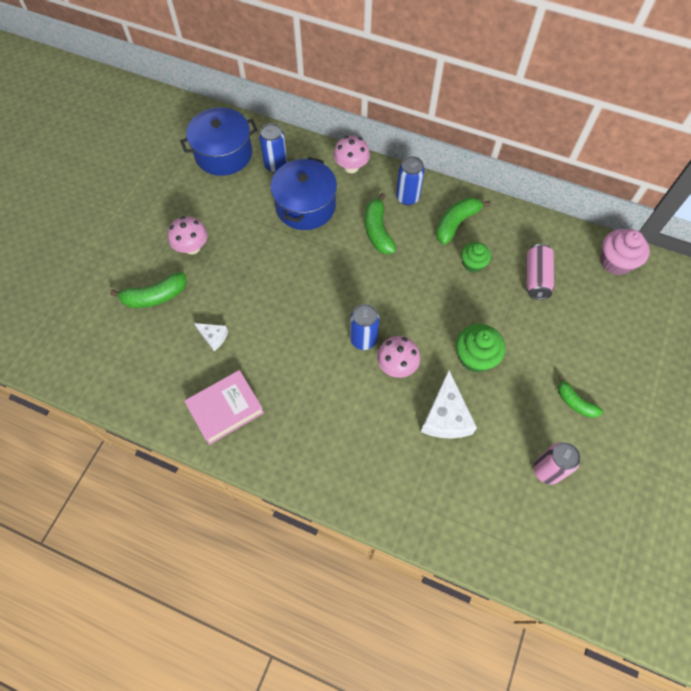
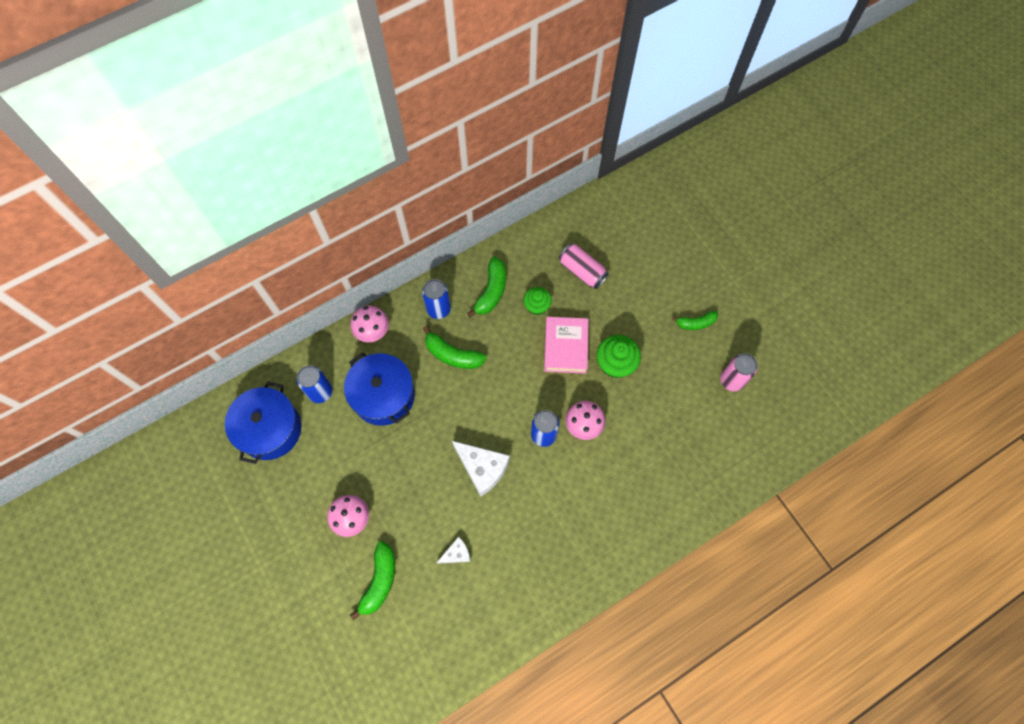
camera: 55 degrees left, 5 degrees up
pink book [184,370,264,445] -> pink book moved to [544,317,588,374]
white cheese [421,370,477,439] -> white cheese moved to [452,441,510,497]
green banana [436,197,491,245] -> green banana turned 150 degrees counterclockwise [467,257,506,317]
pink cupcake [600,229,650,275] -> none

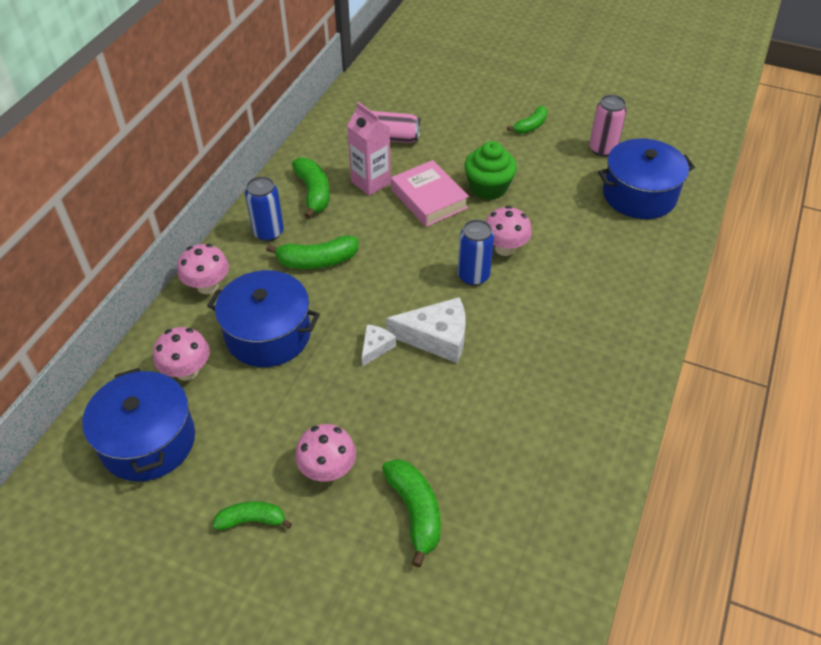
camera: 35 degrees left, 20 degrees down
blue can [297,366,332,403] -> pink mushroom [153,327,210,381]
white cheese [436,537,470,564] -> white cheese moved to [361,324,396,367]
green cupcake [523,287,552,315] -> pink carton [347,102,391,196]
none -> green banana [213,501,292,530]
none -> blue pot [598,138,695,219]

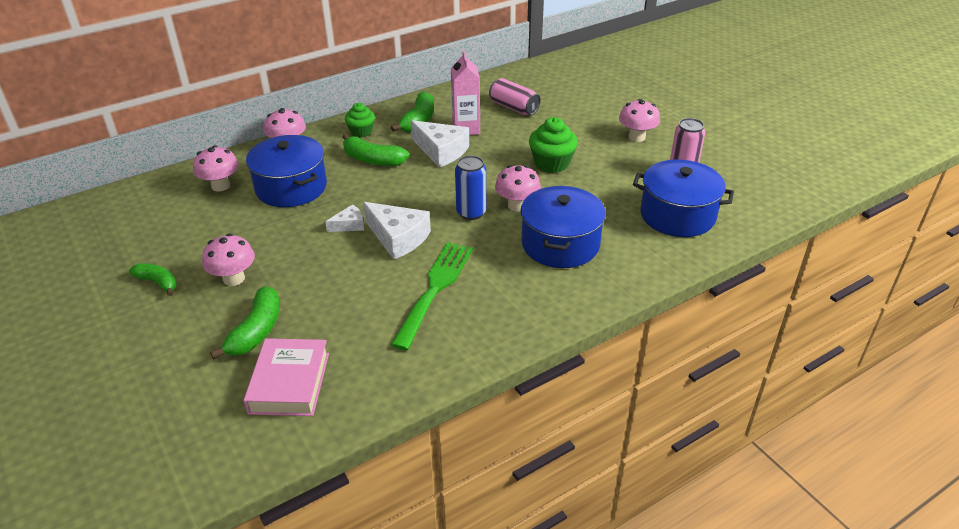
camera: 35 degrees right, 10 degrees down
blue pot [82,368,195,482] -> blue pot moved to [521,186,606,268]
blue can [245,176,284,241] -> green cupcake [345,103,375,137]
pink book [391,160,469,227] -> pink book moved to [244,338,329,416]
green banana [507,106,548,134] -> pink mushroom [619,99,660,142]
none -> green fork [391,242,473,351]
none -> white cheese [410,120,469,167]

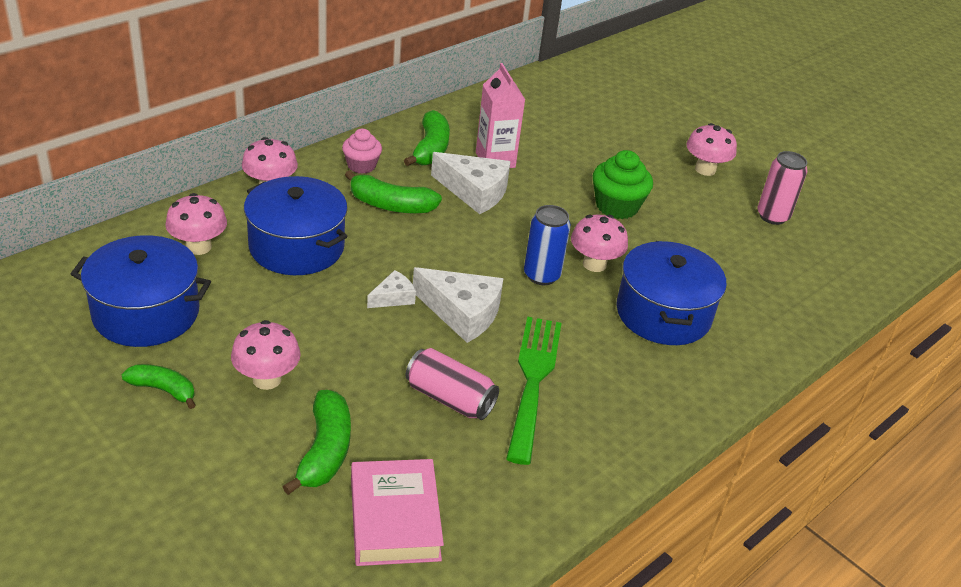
camera: 15 degrees left, 0 degrees up
green cupcake [345,103,375,137] -> pink cupcake [342,129,382,174]
pink can [489,78,541,115] -> pink can moved to [406,348,499,420]
blue pot [633,160,734,237] -> blue pot moved to [71,235,211,347]

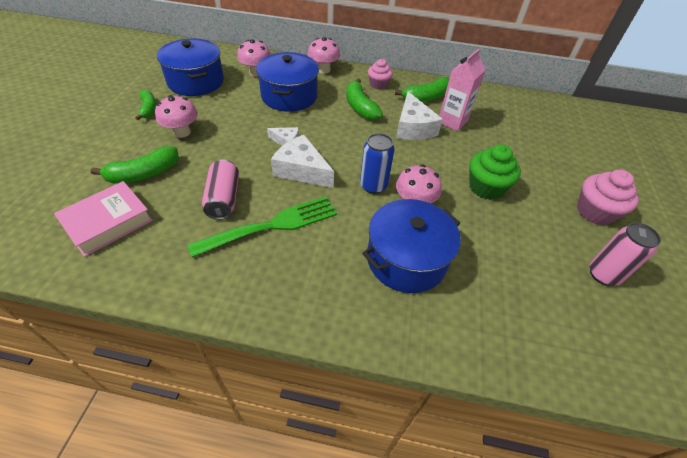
camera: 55 degrees right, 10 degrees up
white cheese [413,267,504,343] -> white cheese turned 135 degrees clockwise [271,135,334,188]
pink mushroom [686,123,737,176] -> pink cupcake [577,170,639,225]

